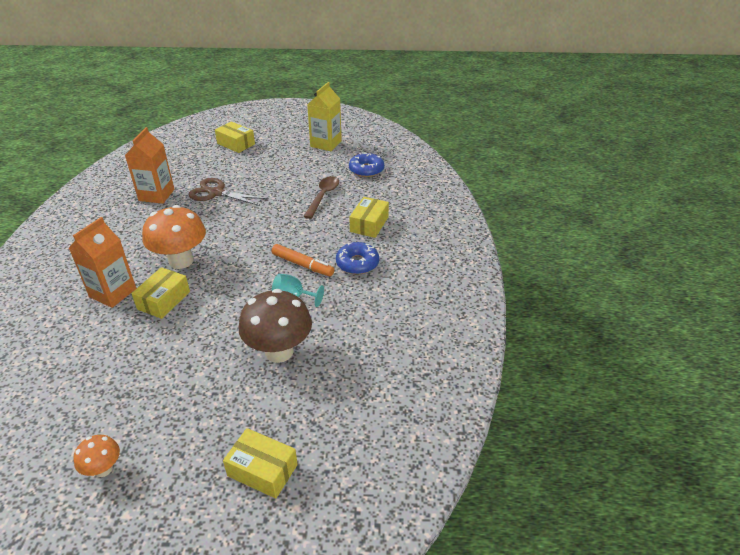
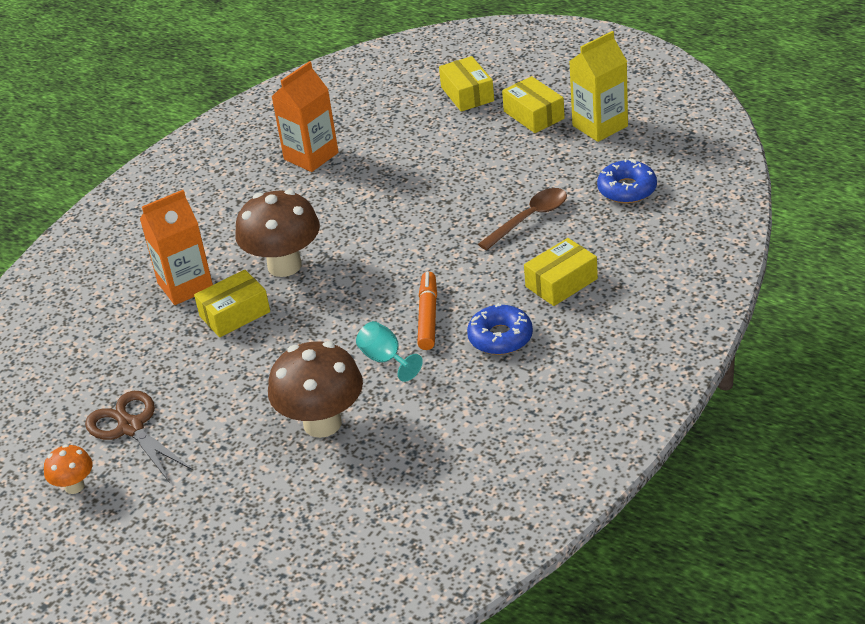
camera: 35 degrees right, 0 degrees up
orange mushroom [142,205,206,269] -> brown mushroom [235,190,320,277]
brown scissors [188,178,267,206] -> brown scissors moved to [85,391,193,483]
yellow box [223,428,298,499] -> yellow box moved to [502,76,565,133]
orange marker [272,244,334,276] -> orange marker turned 150 degrees counterclockwise [417,272,437,350]

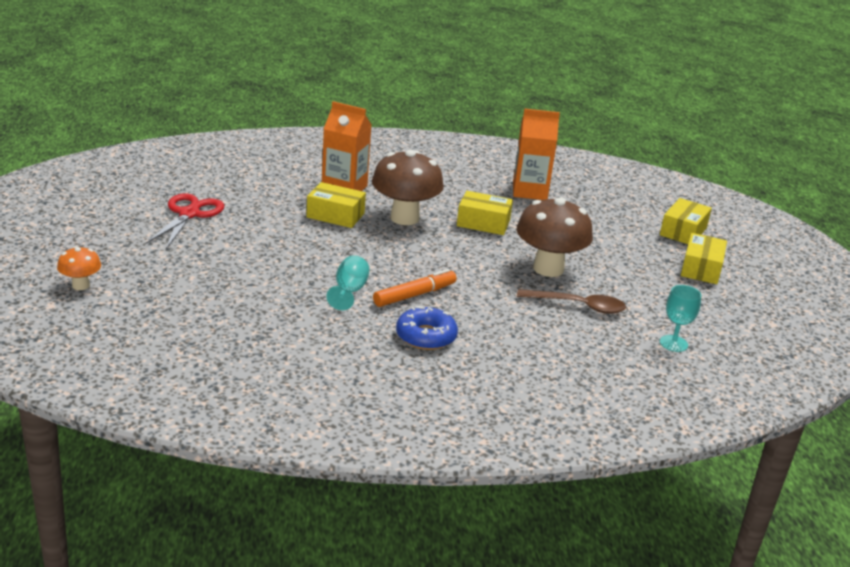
camera: 45 degrees right, 10 degrees down
orange mushroom [44,444,93,494] -> orange mushroom moved to [57,246,101,290]
brown scissors [85,391,193,483] -> red scissors [145,193,224,249]
brown mushroom [268,341,363,438] -> brown mushroom moved to [516,197,593,277]
yellow box [524,238,598,306] -> yellow box moved to [457,191,513,235]
yellow carton [569,31,628,142] -> none
blue donut [597,159,657,204] -> turquoise goblet [660,285,701,352]

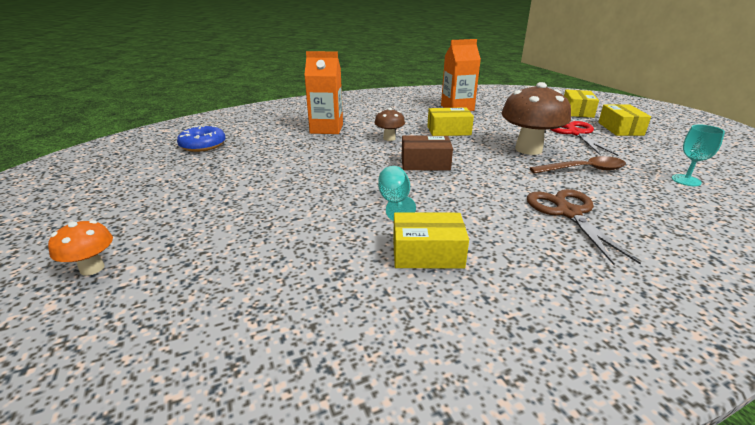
camera: 15 degrees left, 0 degrees up
red scissors [145,193,224,249] -> red scissors moved to [550,121,618,156]
yellow box [306,182,366,228] -> yellow box moved to [393,212,469,269]
brown mushroom [372,150,444,225] -> brown mushroom [375,108,405,141], size x0.50
orange marker [373,269,457,307] -> none
blue donut [396,306,458,350] -> blue donut moved to [177,125,226,152]
none -> brown box [402,136,453,170]
none -> brown scissors [527,189,641,265]

